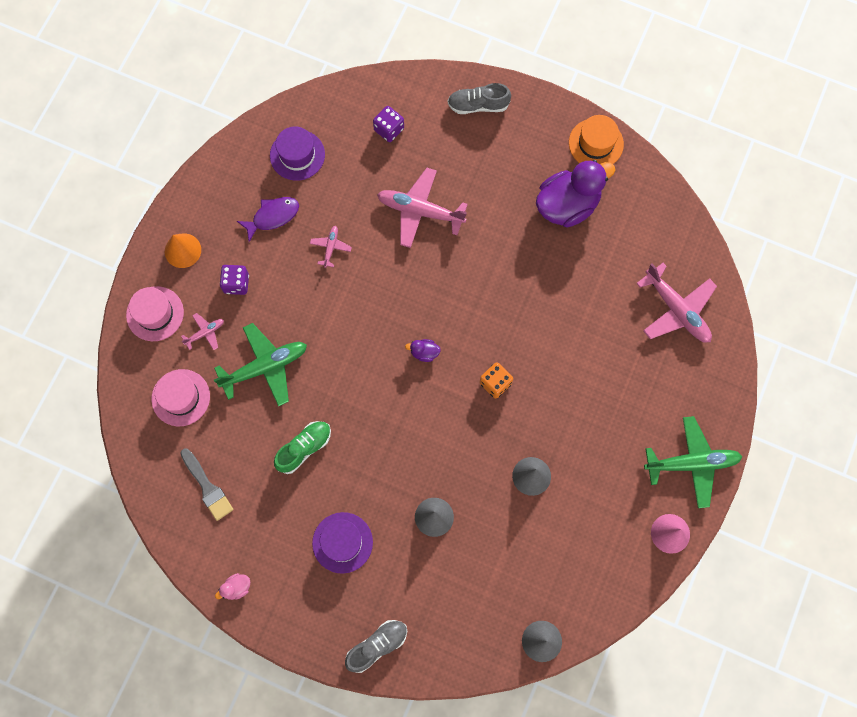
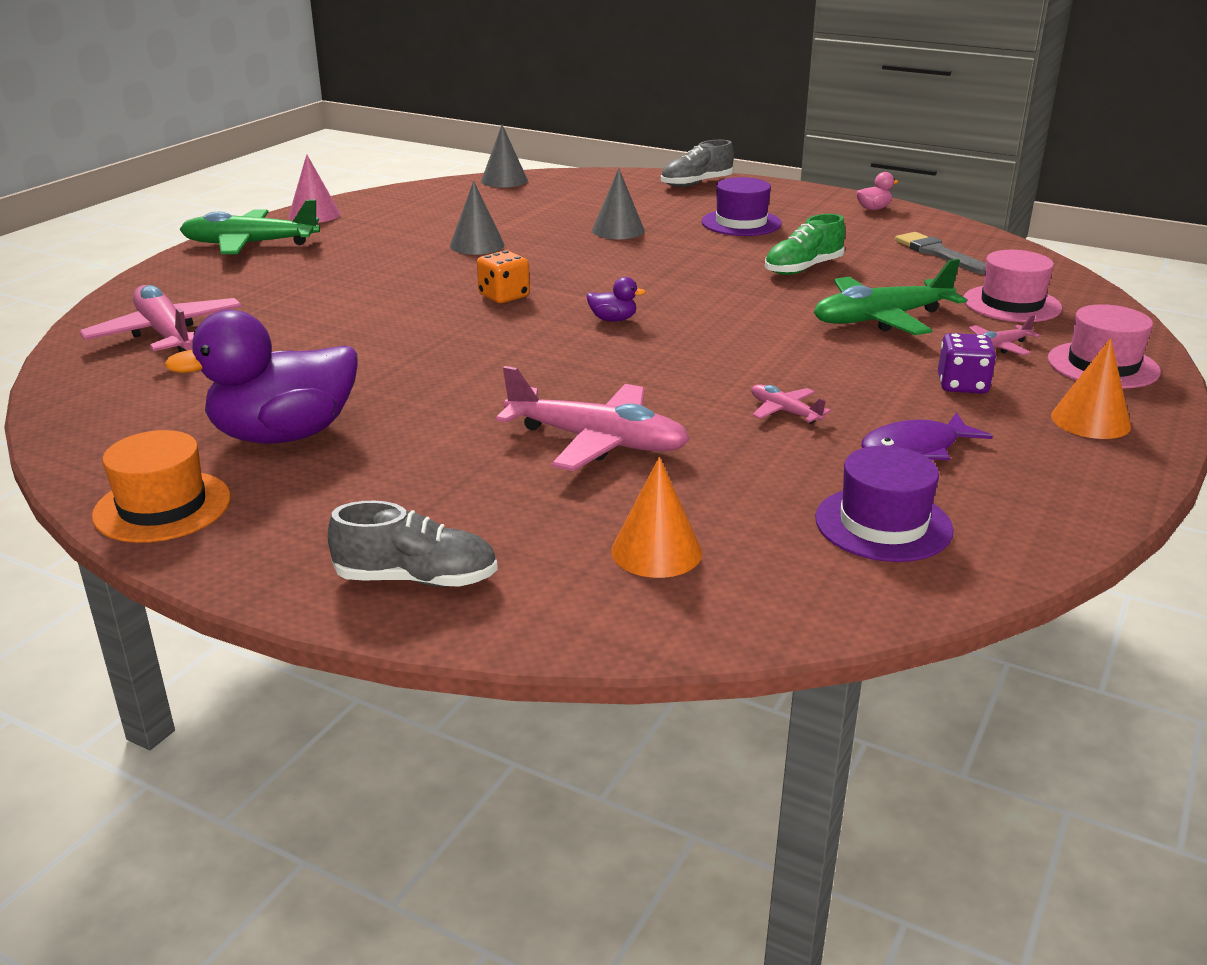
camera: 175 degrees left, 45 degrees down
pink plane [310,226,352,268] -> pink plane turned 120 degrees clockwise [751,384,831,424]
purple dice [373,106,404,142] -> orange cone [611,457,702,578]

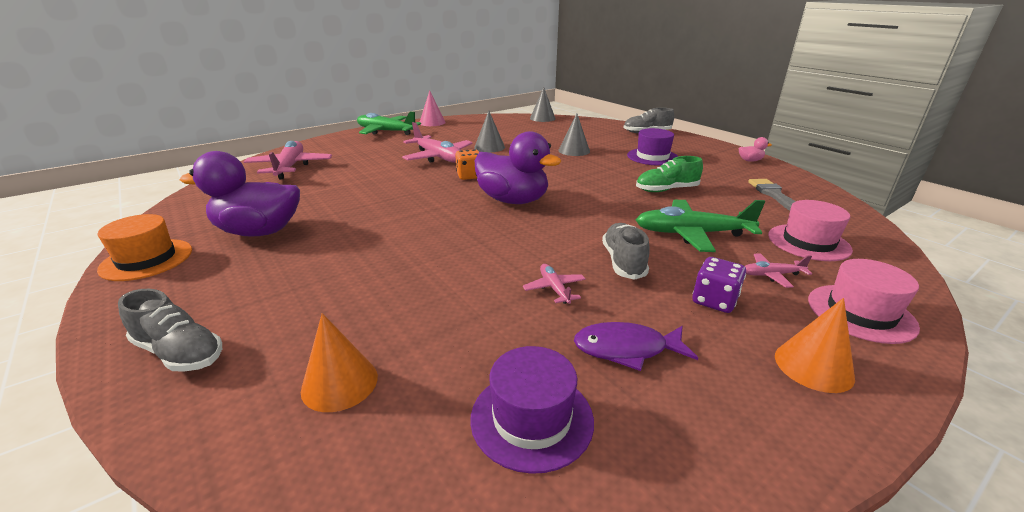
camera: 25 degrees right, 0 degrees up
pink plane [496,366,690,471] -> pink plane moved to [402,122,473,163]
purple duck [587,277,646,322] -> purple duck [475,131,561,204], size x2.48
none -> grey shoe [602,223,650,280]

